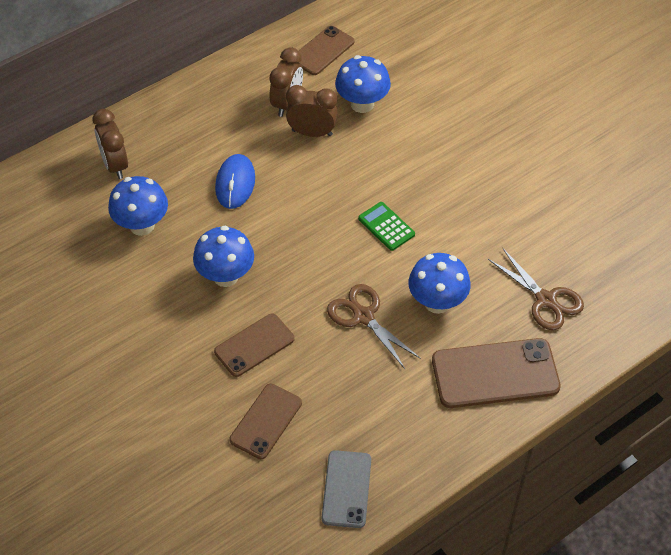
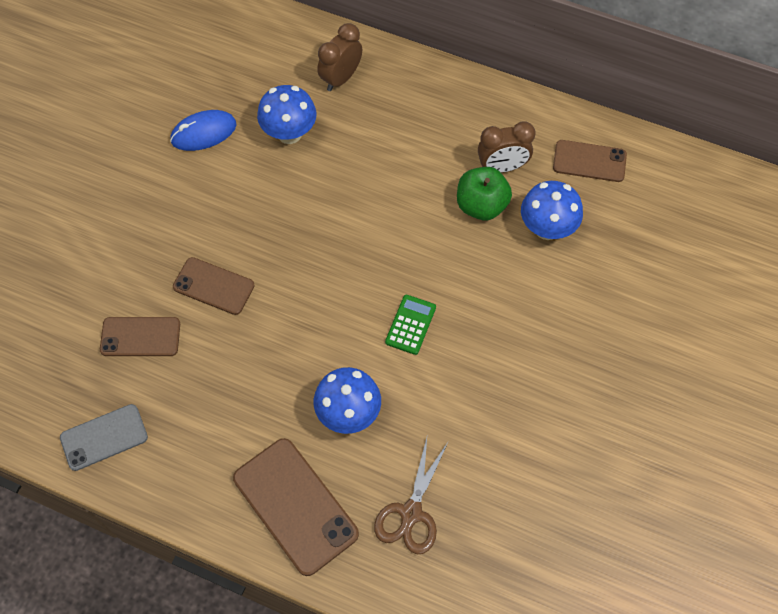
camera: 60 degrees right, 10 degrees up
blue mushroom [193,226,254,287] -> none
blue mouse [215,154,255,209] -> blue mouse moved to [170,110,236,151]
brown clock [286,85,338,137] -> green apple [457,167,512,220]
brown scissors [327,284,421,369] -> none

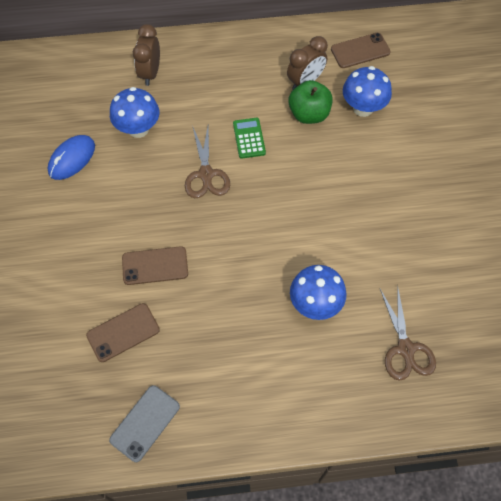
camera: 30 degrees left, 0 degrees up
brown phone [233,438,359,576] -> none
green calculator [385,295,436,355] -> green calculator moved to [233,118,266,159]
none -> brown scissors [185,125,230,198]

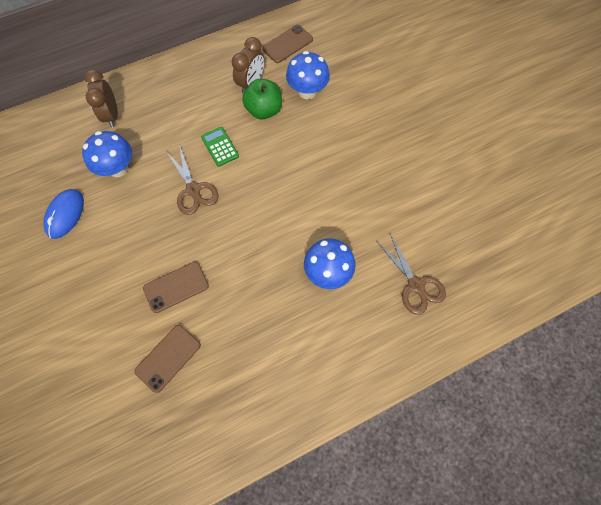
camera: 20 degrees left, 5 degrees up
grey phone [109,385,180,462] -> none

